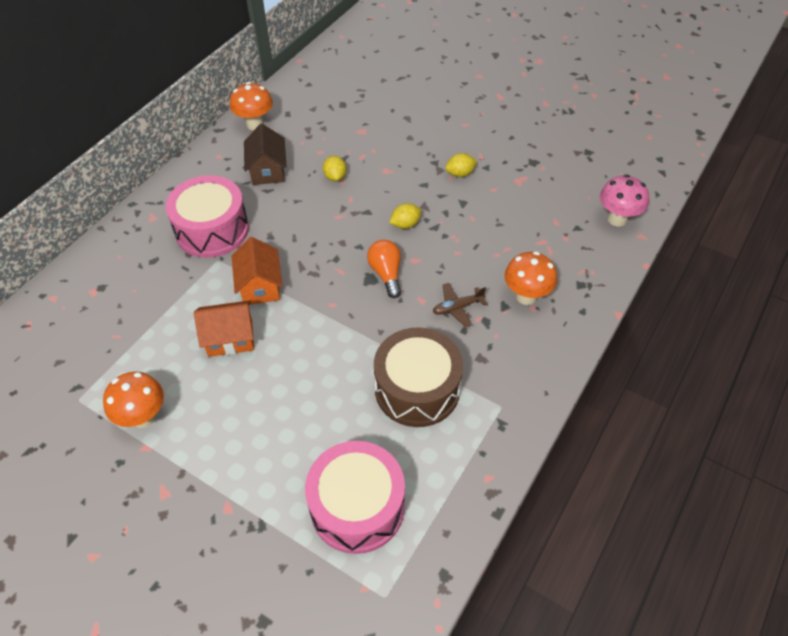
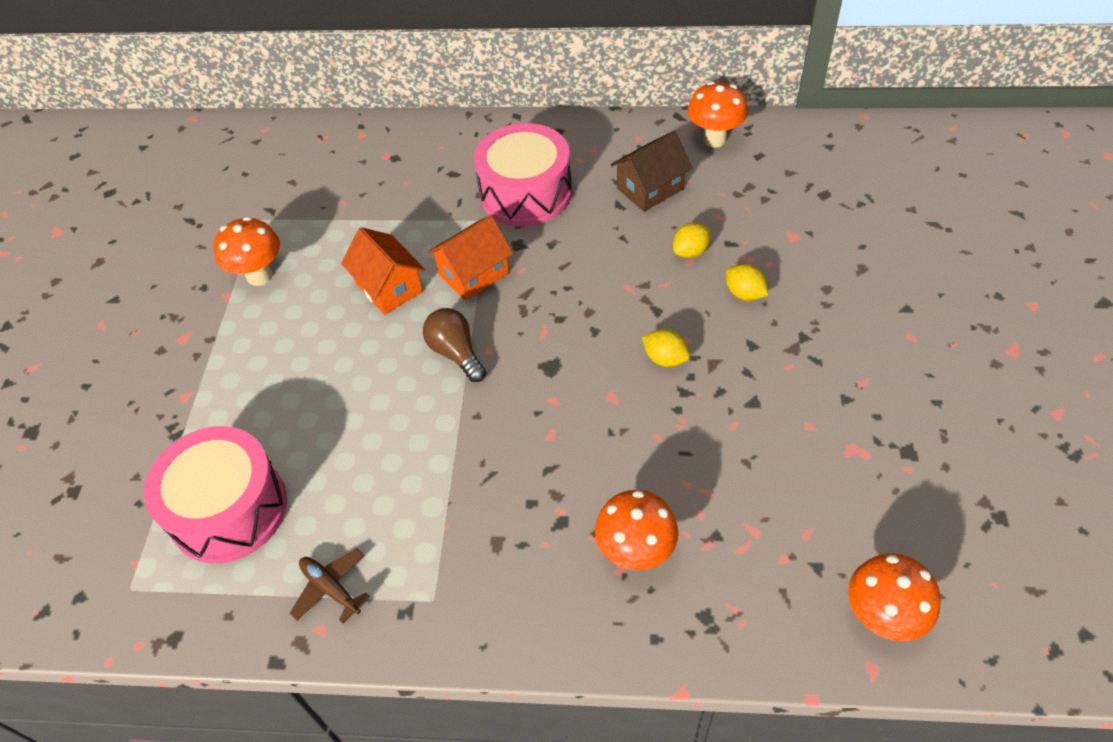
camera: 65 degrees right, 0 degrees up
orange light bulb [367,240,401,298] -> none
brown drum [374,327,463,427] -> none
brown plane [433,283,487,328] -> brown plane moved to [289,549,370,623]
yellow lemon [445,153,477,177] -> yellow lemon moved to [725,264,768,301]
pink mushroom [600,174,649,226] -> orange mushroom [848,553,941,641]
none -> brown light bulb [423,308,486,382]

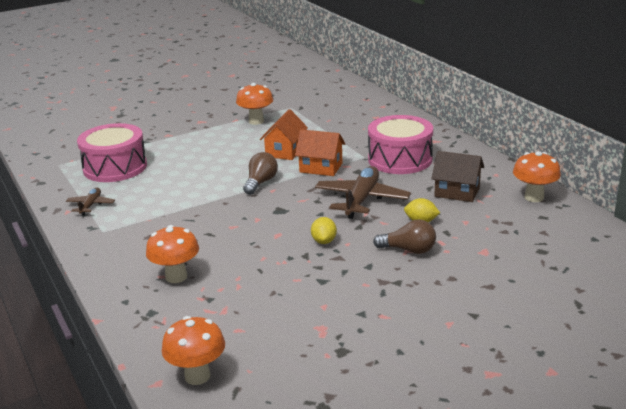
camera: 55 degrees right, 25 degrees down
yellow lemon [725,264,768,301] -> brown light bulb [373,219,436,254]
none -> brown plane [315,166,411,219]

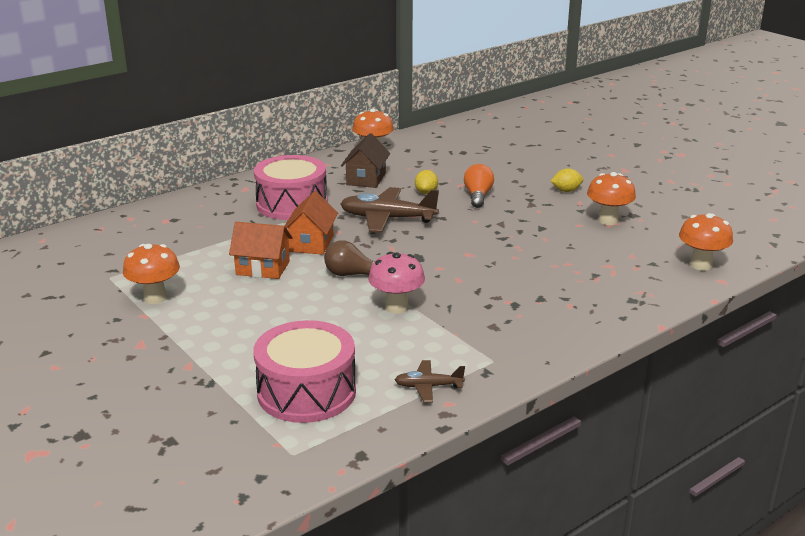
camera: 100 degrees left, 0 degrees up
orange mushroom [146,225,199,283] -> orange mushroom moved to [587,172,636,225]
yellow lemon [311,217,337,244] -> yellow lemon moved to [551,168,584,192]
brown light bulb [373,219,436,254] -> orange light bulb [464,164,494,208]
none -> pink mushroom [368,252,425,314]

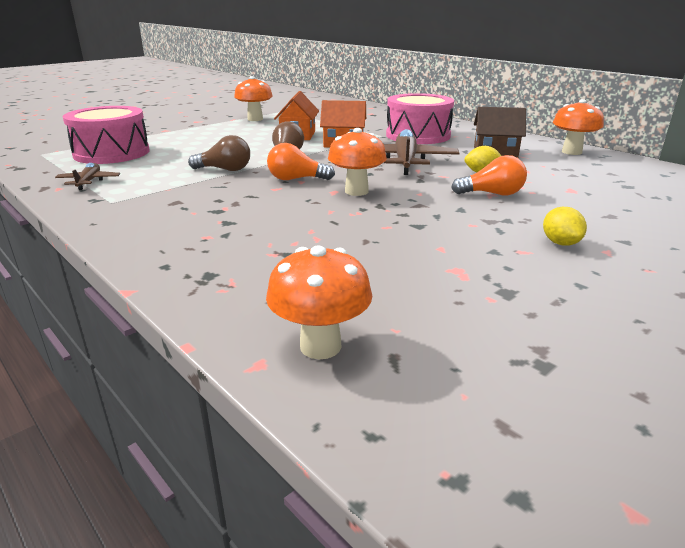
camera: 85 degrees right, 0 degrees up
pink mushroom [368,252,425,314] -> brown light bulb [188,135,250,171]
orange mushroom [587,172,636,225] -> orange mushroom moved to [328,128,387,196]
none -> orange light bulb [267,143,335,180]

